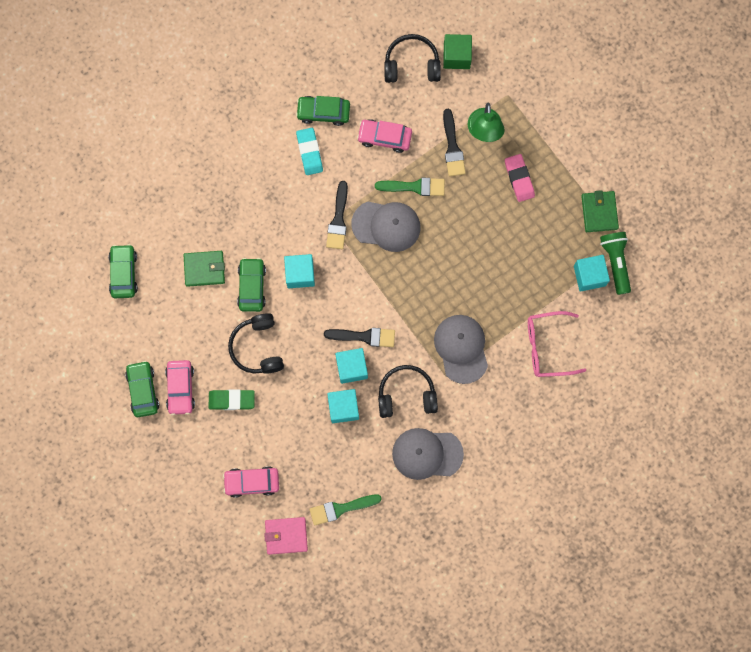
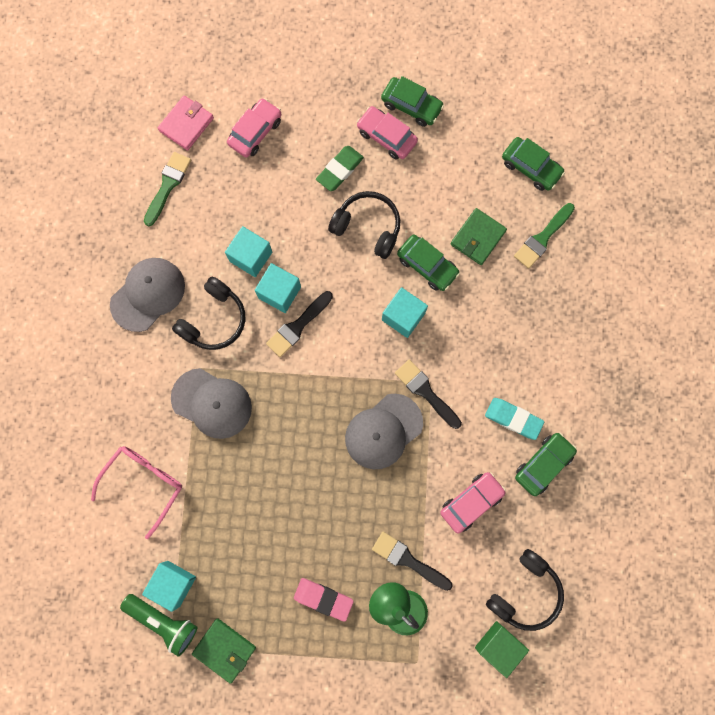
camera: 130 degrees right, 0 degrees up
green brush [375,178,445,196] -> green brush moved to [514,203,575,269]

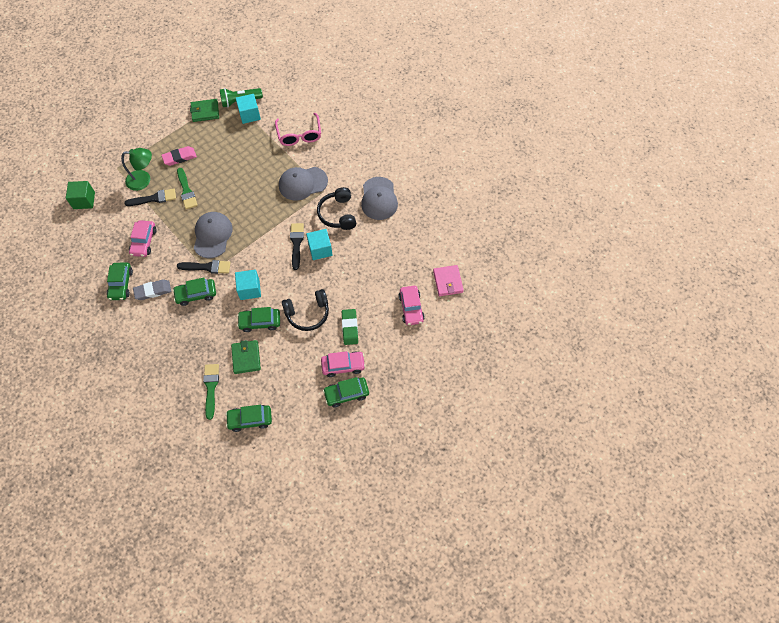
camera: 135 degrees right, 15 degrees down
green brush [144,152,191,226] -> green brush moved to [177,168,198,209]
turquoise cube [225,226,272,277] -> none
turquoise eraser [485,398,544,440] -> grey eraser [133,279,171,300]
black headphones [486,549,564,631] -> none
none -> green car [173,278,216,306]

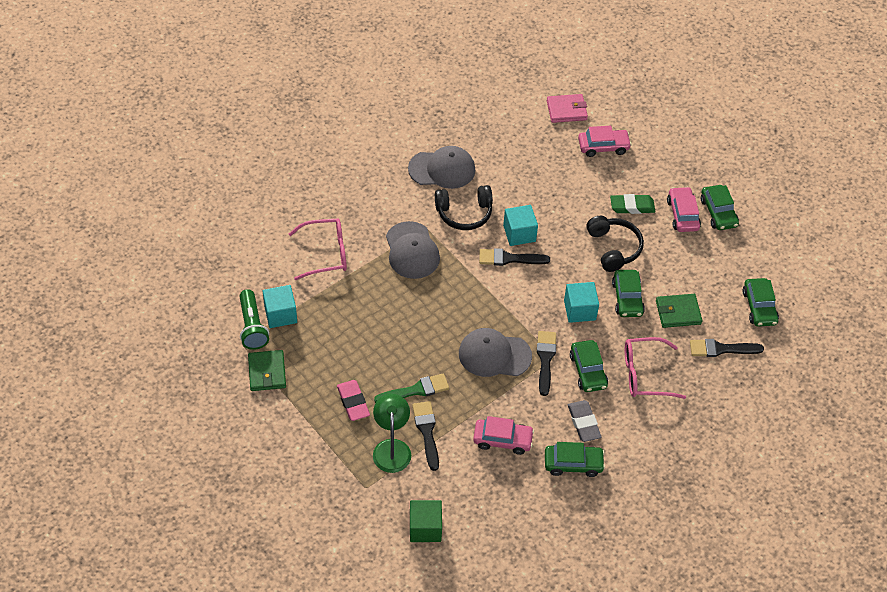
camera: 90 degrees left, 10 degrees down
green brush [203,364,219,420] -> black brush [690,339,764,357]
none -> pink glasses [625,337,686,399]

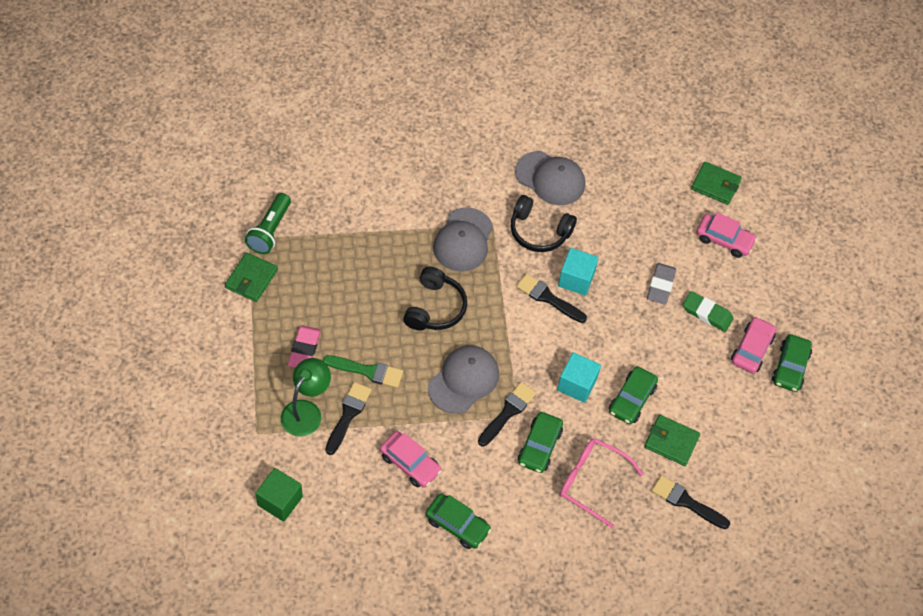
camera: 30 degrees right, 5 degrees up
turquoise cube [263,285,297,328] -> none
pink glasses [289,218,347,280] -> none
grey cap [459,328,532,377] -> grey cap turned 90 degrees clockwise [428,345,499,414]
pink wallet [547,94,588,123] -> green wallet [691,161,742,205]
grey eraser [568,400,602,442] -> grey eraser moved to [647,263,676,305]
black headphones [586,216,644,272] -> black headphones moved to [403,267,467,330]
green car [742,278,779,327] -> none

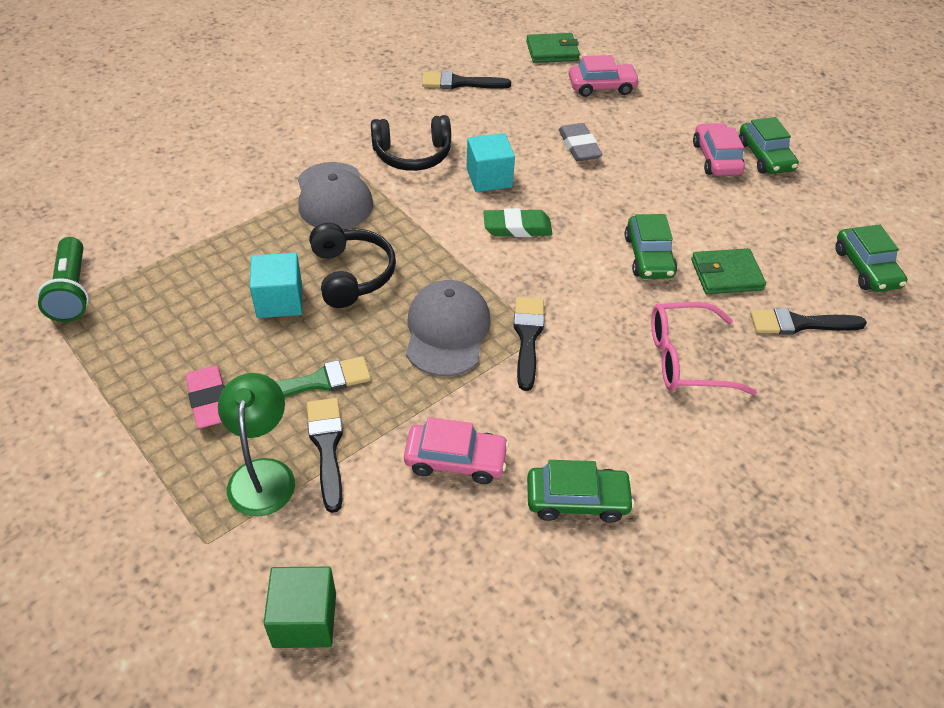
camera: 30 degrees left, 10 degrees down
green wallet [225,252,278,302] -> none
grey cap [515,151,585,205] -> none
black brush [516,273,587,323] -> black brush moved to [422,71,511,89]
green car [518,412,563,473] -> green car moved to [835,225,907,292]
turquoise cube [557,352,601,403] -> turquoise cube moved to [250,253,302,318]
green eraser [683,291,734,332] -> green eraser moved to [483,208,552,237]

